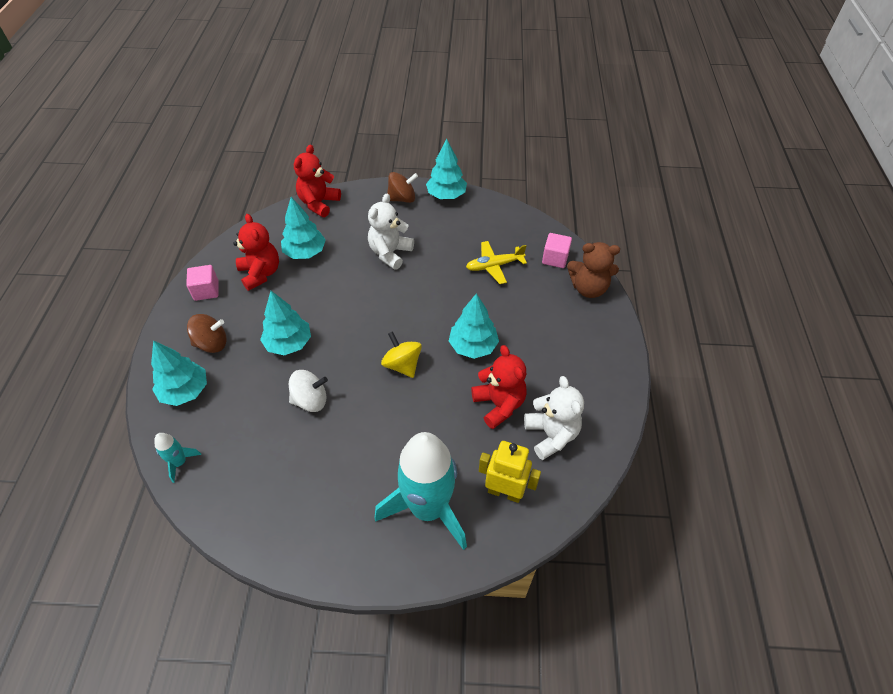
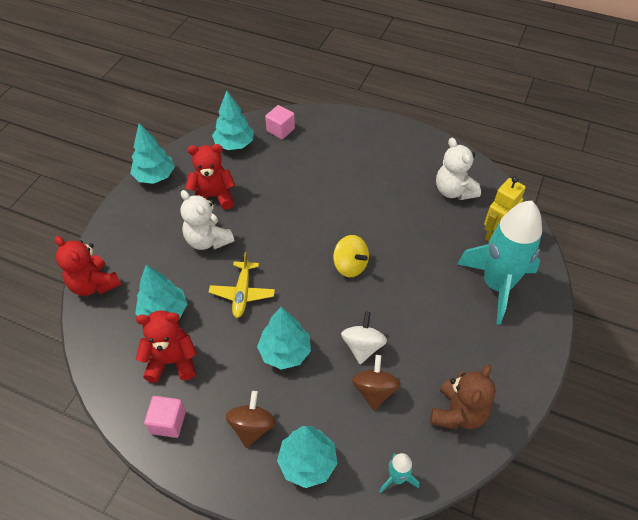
camera: 70 degrees left, 0 degrees up
yellow spinning top [381,331,422,378] -> yellow spinning top turned 120 degrees counterclockwise [333,235,369,277]
brown spinning top [387,172,418,203] -> brown spinning top moved to [352,355,401,410]
turquoise tree [449,293,499,359] -> turquoise tree moved to [212,91,254,150]
yellow plane [466,241,527,284] -> yellow plane moved to [209,252,275,318]
red teddy bear [471,345,527,429] -> red teddy bear moved to [185,144,235,210]
white teddy bear [524,376,584,460] -> white teddy bear turned 120 degrees counterclockwise [436,138,481,200]
brown teddy bear [567,242,620,298] -> brown teddy bear moved to [430,364,496,429]

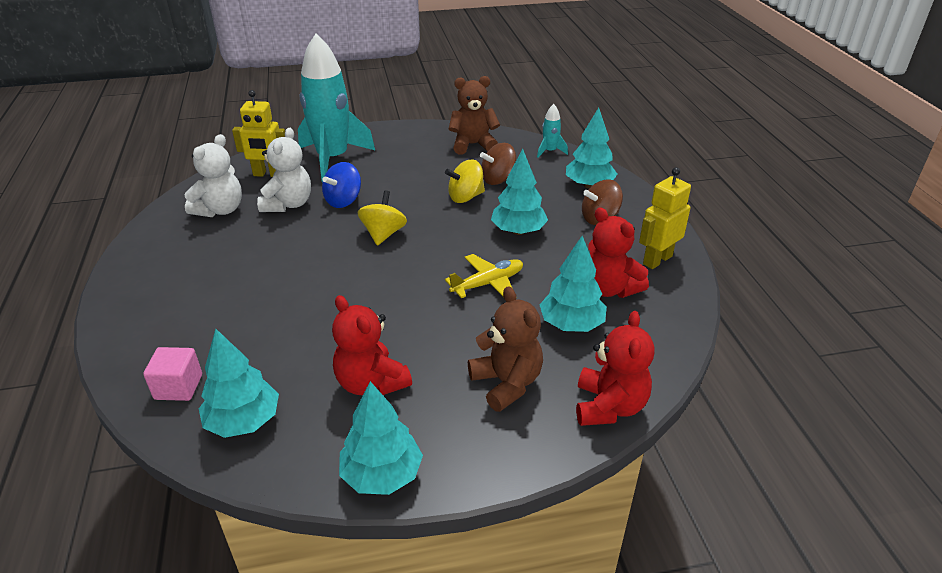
camera: 125 degrees left, 15 degrees down
pink cube [144,396,186,438] -> yellow robot [639,167,691,269]
white teddy bear [180,190,234,250] -> white teddy bear moved to [257,128,311,212]
white spinning top [341,312,387,364] -> yellow spinning top [445,159,485,203]
none -> blue spinning top [322,162,361,208]
none -> brown teddy bear [468,286,543,412]

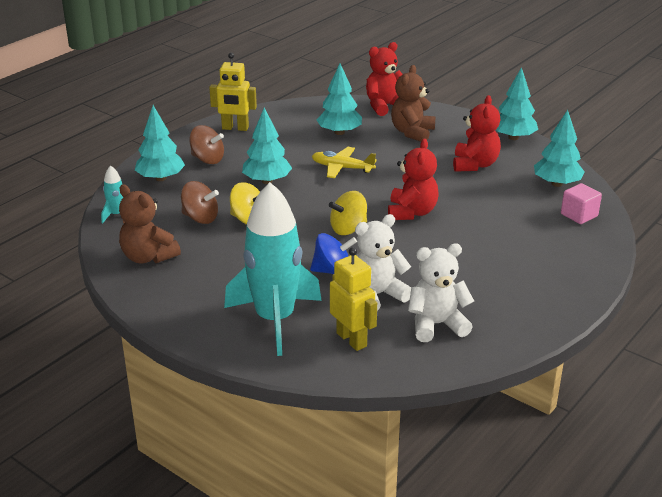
camera: 130 degrees left, 5 degrees down
red teddy bear [588,207,649,298] -> red teddy bear moved to [388,139,439,220]

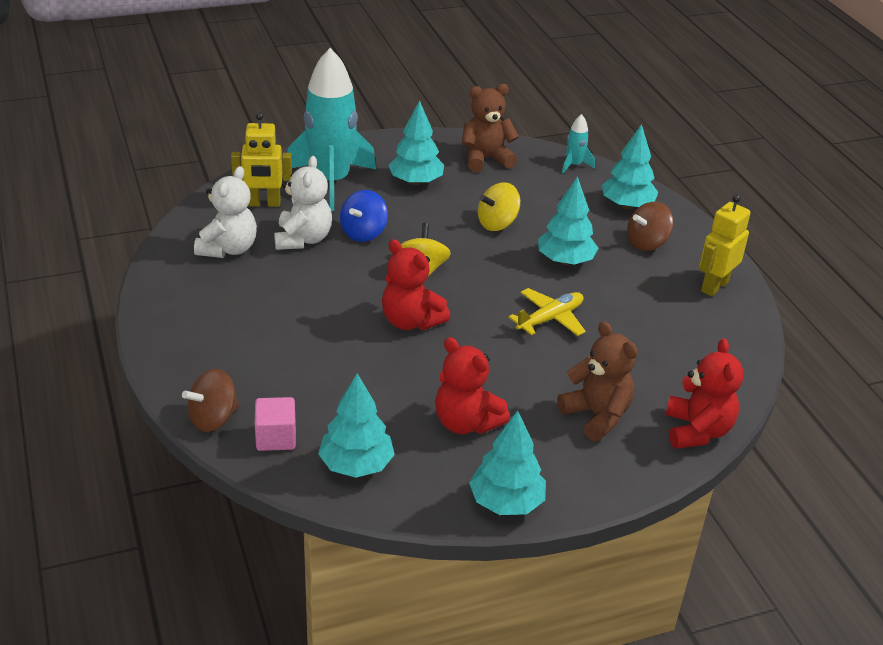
camera: 120 degrees right, 5 degrees up
brown spinning top [181,181,219,224] -> brown spinning top moved to [182,369,239,432]
turquoise tree [317,64,362,135] -> turquoise tree moved to [388,100,444,185]

